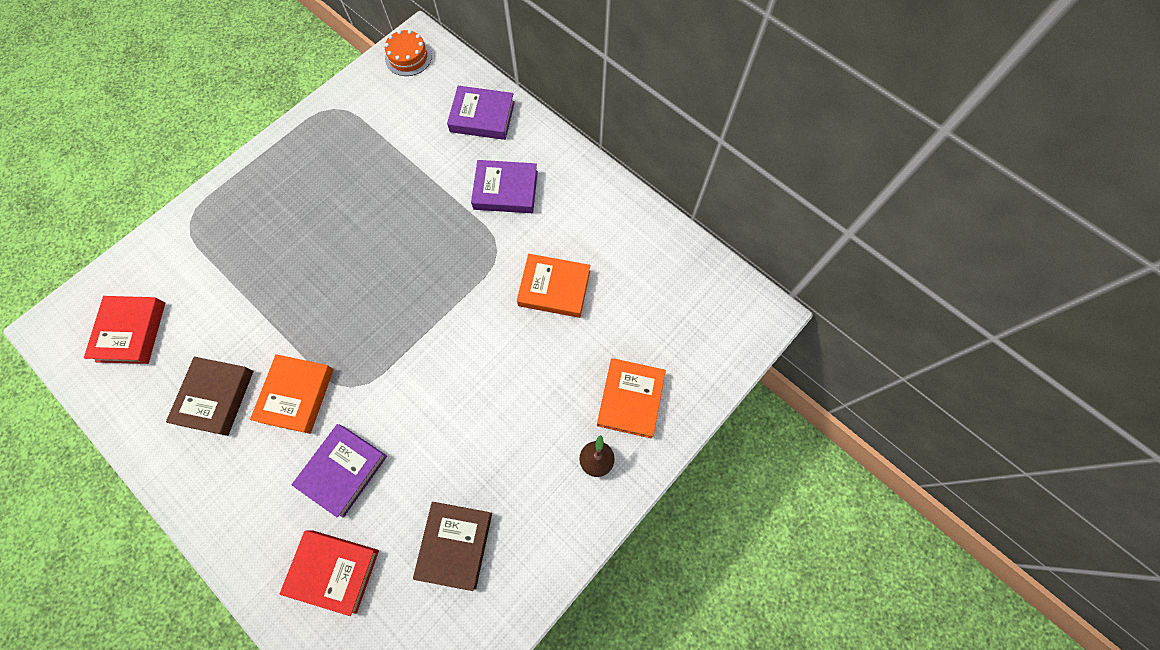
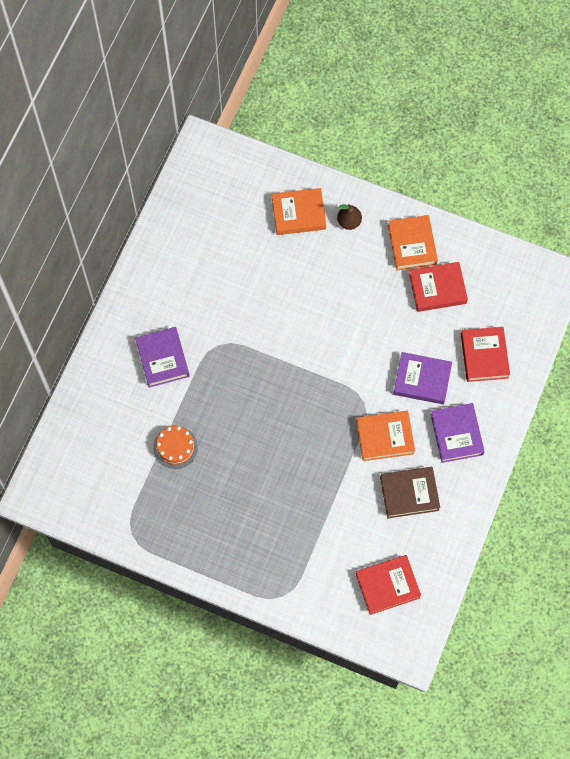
camera: 110 degrees left, 0 degrees up
orange cake [385,30,432,76] -> orange cake moved to [153,426,198,469]
brown book [413,502,492,591] -> red book [409,262,468,312]
purple book [447,86,515,140] -> purple book moved to [430,403,485,463]
orange book [517,254,590,318] -> orange book moved to [388,215,438,271]

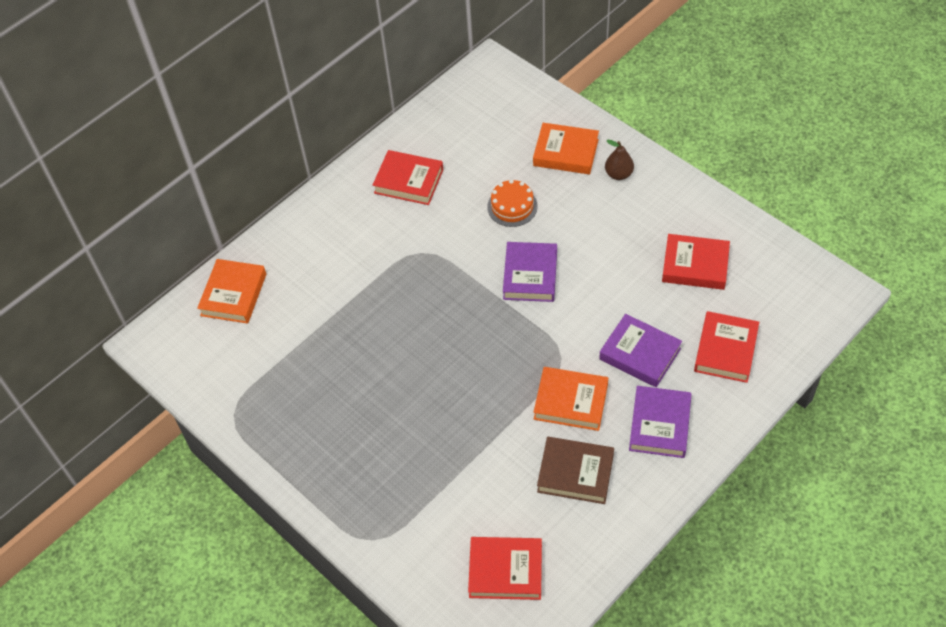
camera: 25 degrees right, 15 degrees down
purple book [135,327,189,388] -> purple book moved to [503,242,557,302]
orange cake [153,426,198,469] -> orange cake moved to [487,179,538,227]
orange book [388,215,438,271] -> orange book moved to [197,259,266,324]
none -> red book [373,150,443,205]

